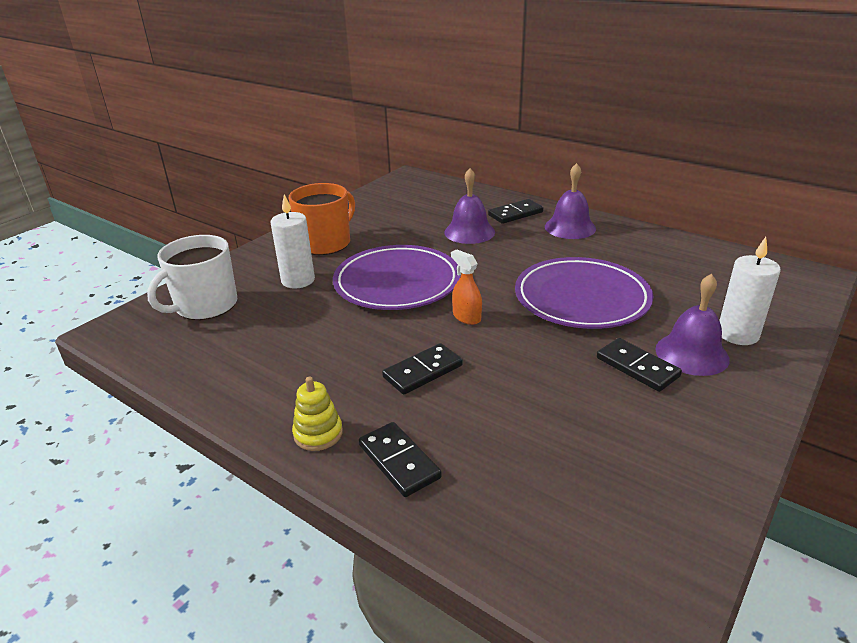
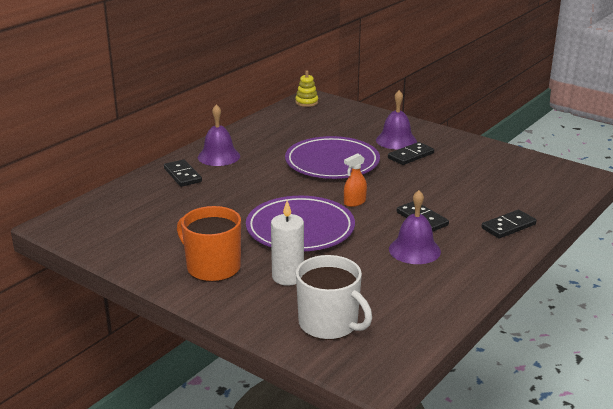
camera: 90 degrees left, 5 degrees down
yellow stacking toy [292,376,343,451] -> yellow stacking toy moved to [295,71,318,107]
purple bell [444,168,495,244] -> purple bell moved to [389,190,441,264]
white candle [719,237,781,345] -> none

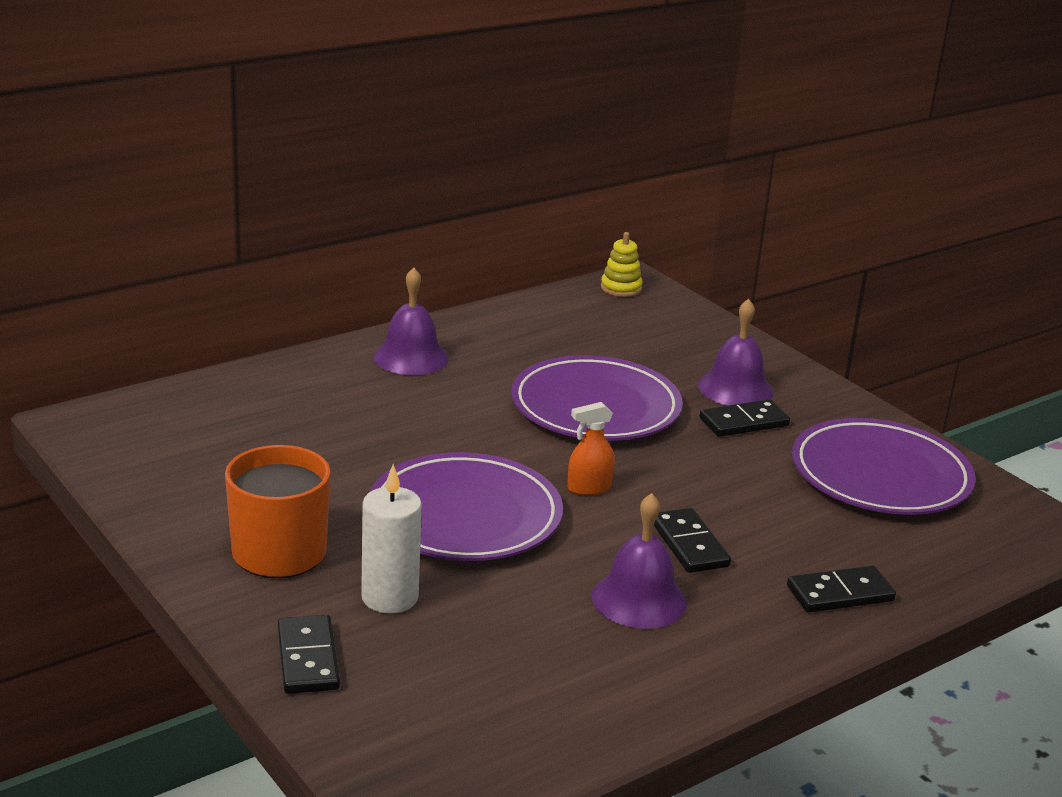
camera: 15 degrees right, 0 degrees up
black domino [164,159,202,187] -> black domino moved to [278,615,340,694]
white mug [296,255,372,340] -> none
none -> purple plate [792,418,976,515]

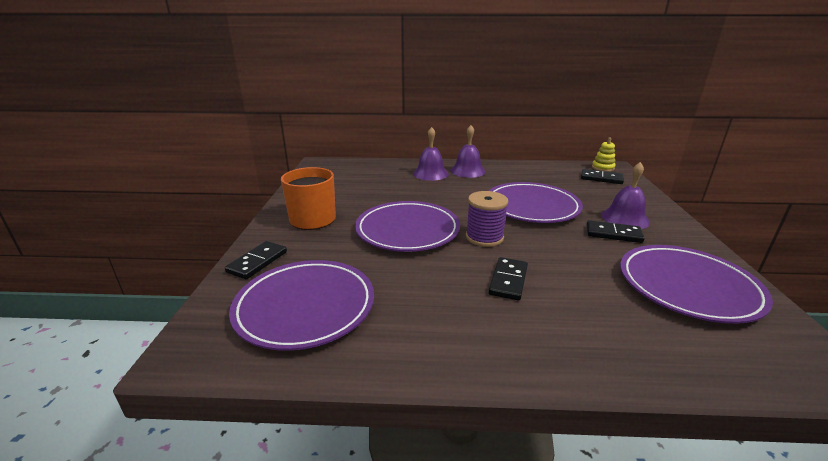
camera: 40 degrees right, 0 degrees up
white candle [361,464,422,614] -> none
orange spray bottle [568,402,615,496] -> purple spool [466,191,508,247]
purple bell [592,493,687,629] -> purple bell moved to [413,127,449,181]
black domino [787,565,896,613] -> black domino moved to [581,169,624,184]
none -> purple plate [229,260,374,351]

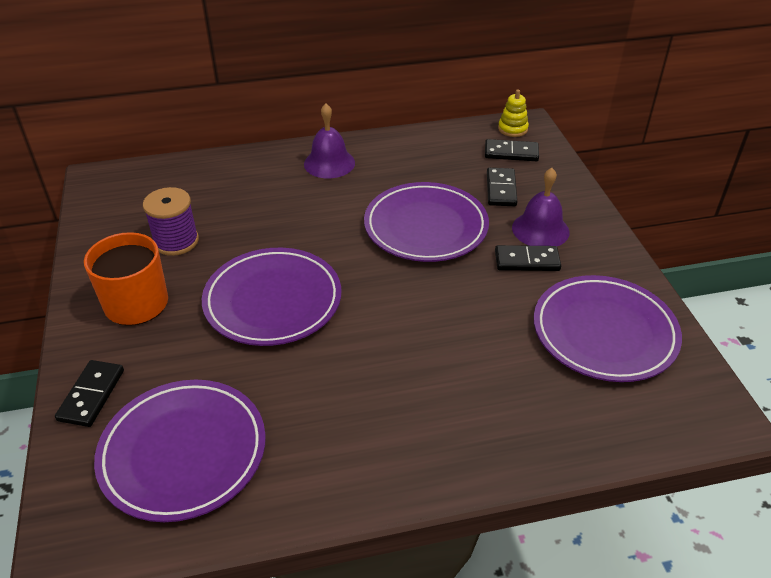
camera: 15 degrees left, 15 degrees up
purple bell [413,127,449,181] -> none
purple spool [466,191,508,247] -> purple spool moved to [143,187,199,256]
black domino [489,257,528,301] -> black domino moved to [487,168,517,206]

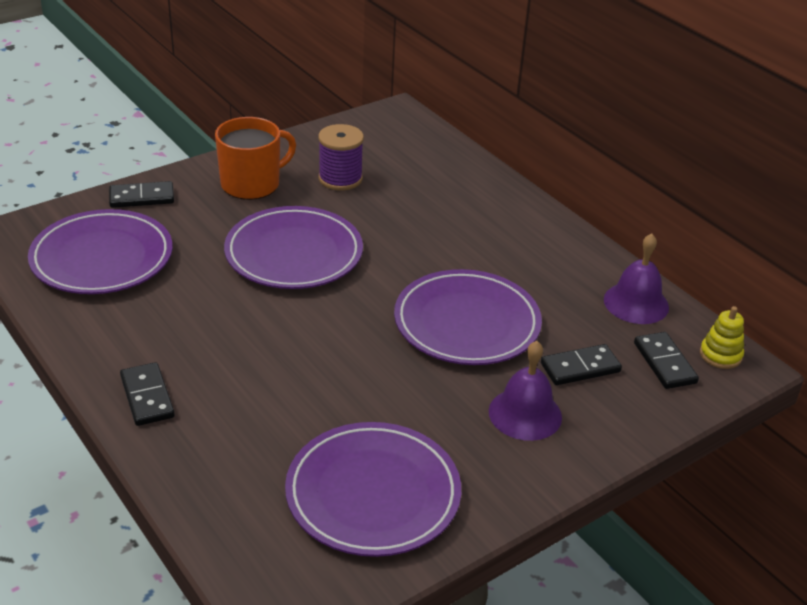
camera: 65 degrees right, 5 degrees down
purple bell [304,104,355,178] -> purple bell moved to [604,233,669,324]
black domino [495,245,561,271] -> black domino moved to [120,362,175,426]

